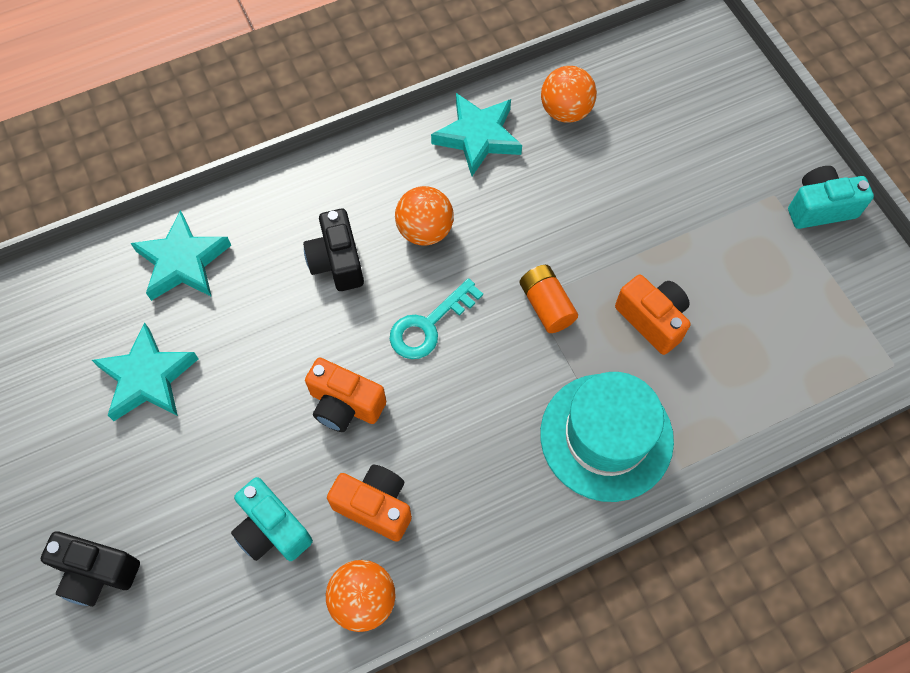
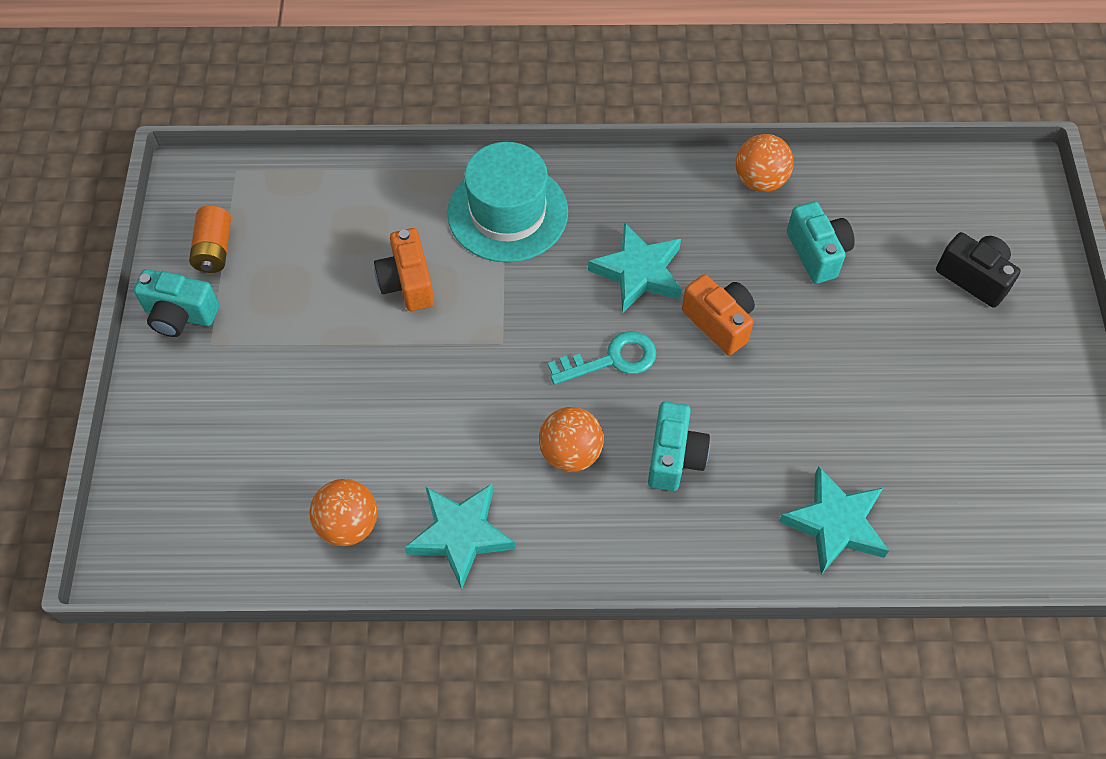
camera: 155 degrees left, 5 degrees down
turquoise star [92,322,199,421] -> turquoise star moved to [588,222,682,313]
black camera [303,209,364,291] -> turquoise camera [648,401,710,491]
orange camera [327,465,412,542] -> none
orange battery [519,265,578,333] -> orange battery moved to [189,206,231,273]

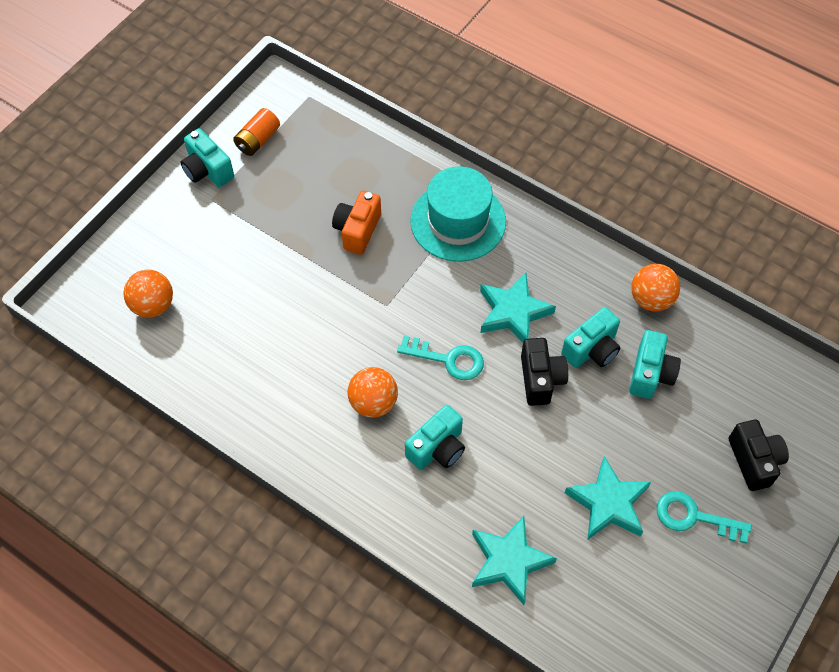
camera: 35 degrees right, 0 degrees up
orange ball [309,479,378,546] -> orange ball moved to [124,270,173,318]
turquoise star [404,484,516,590] -> turquoise star moved to [565,456,651,540]
orange camera [682,274,755,355] -> black camera [521,338,568,406]
none -> turquoise camera [561,307,621,368]
none -> turquoise key [657,491,752,543]

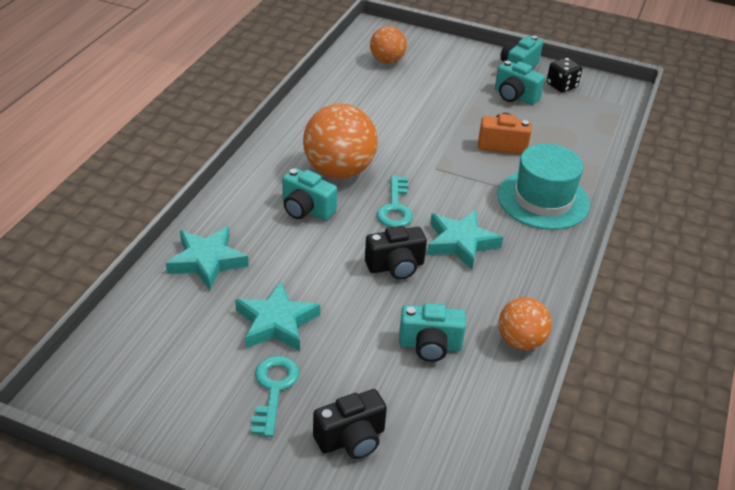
camera: 75 degrees right, 20 degrees down
orange battery [233,108,280,156] -> black dice [547,58,582,93]
orange ball [348,367,398,418] -> orange ball [303,103,378,179], size x1.70
turquoise camera [561,307,621,368] -> turquoise camera moved to [495,61,545,105]

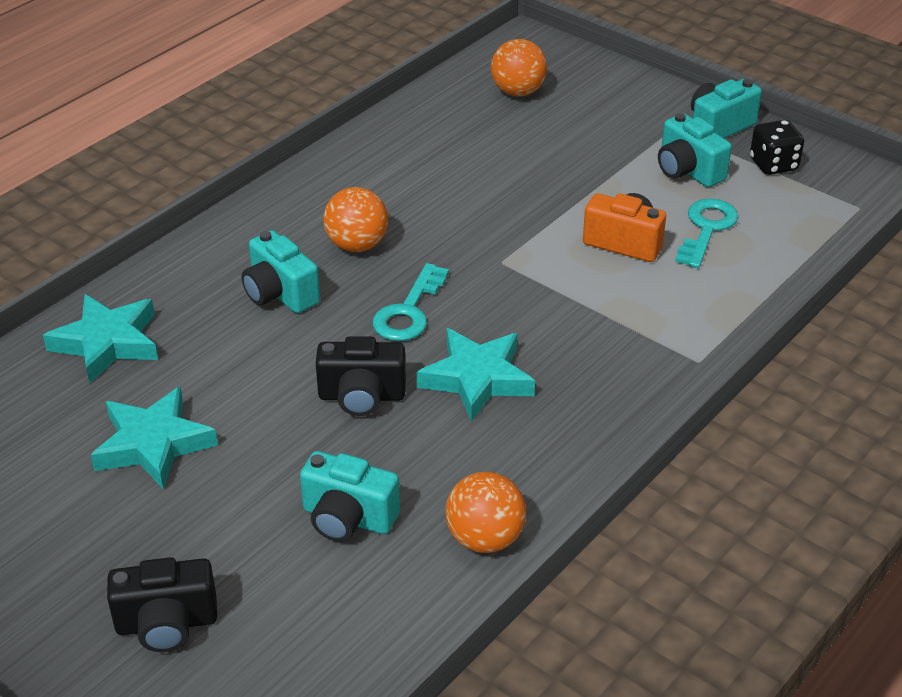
camera: 20 degrees right, 0 degrees up
turquoise key [251,356,299,437] -> turquoise key moved to [675,199,738,268]
orange ball [303,103,378,179] -> orange ball [323,187,388,252], size x0.59
turquoise hat [497,144,590,230] -> none

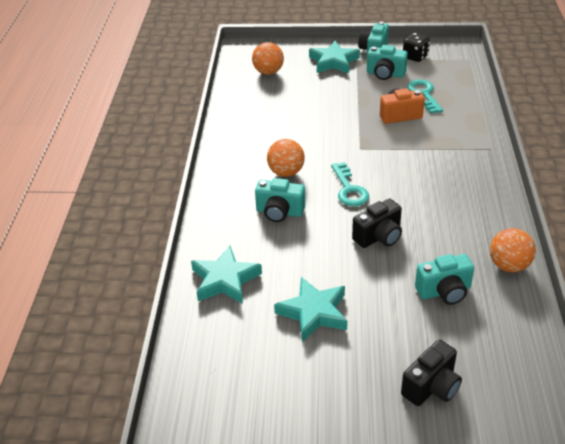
camera: 35 degrees left, 0 degrees up
turquoise star [417,328,535,422] -> turquoise star moved to [309,41,360,74]

